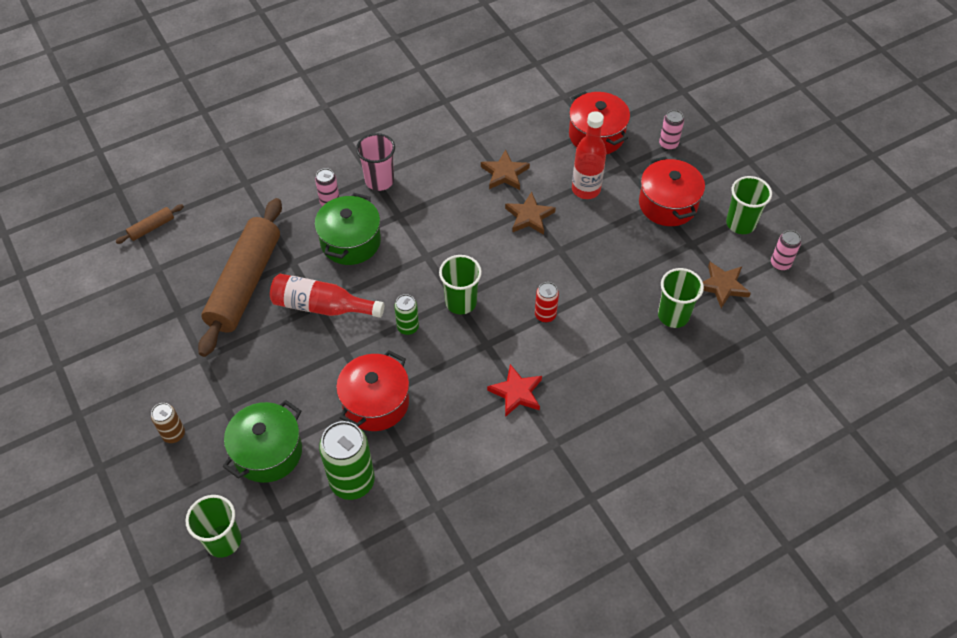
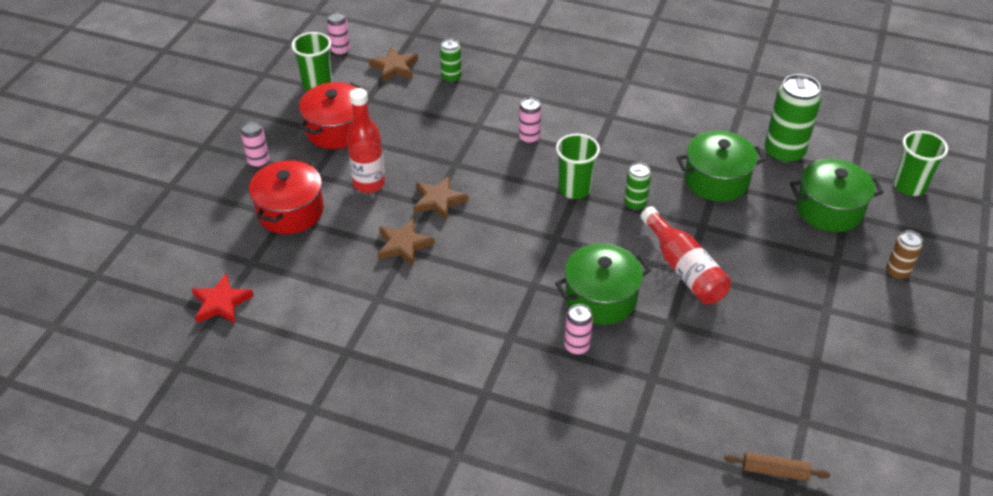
camera: 130 degrees left, 10 degrees down
brown rolling pin [198,198,282,357] -> none
red pot [336,350,409,431] -> green pot [677,131,766,202]
pink cup [356,133,395,191] -> none
red star [487,364,542,417] -> red star moved to [191,274,254,323]
red can [535,282,559,323] -> pink can [519,98,541,144]
green cup [658,268,704,328] -> green can [440,38,462,83]

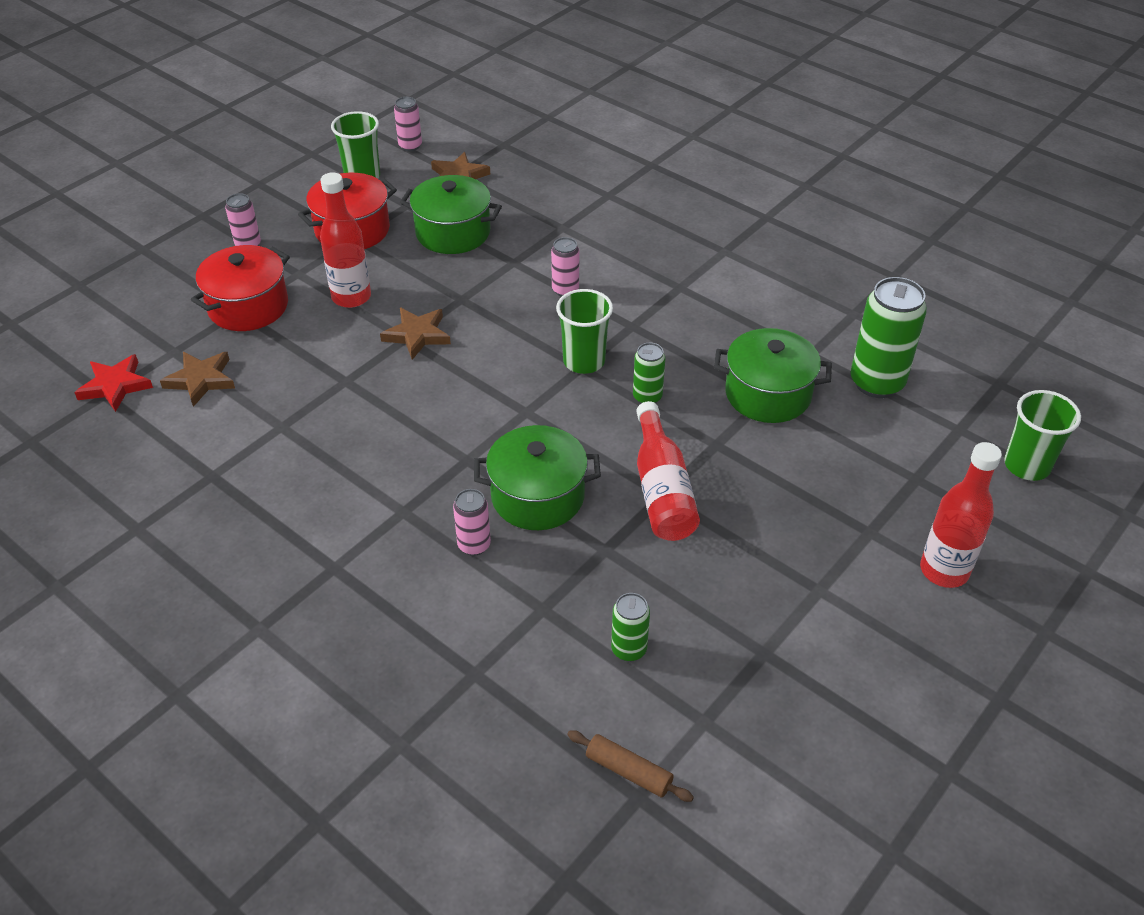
camera: 20 degrees right, 0 degrees up
brown star [378,218,435,266] -> brown star moved to [160,352,235,407]
green can [440,38,462,83] -> green can moved to [611,593,650,662]
green pot [790,159,884,232] -> green pot moved to [400,175,502,254]
brown can [886,230,922,280] -> red bottle [920,442,1002,588]

